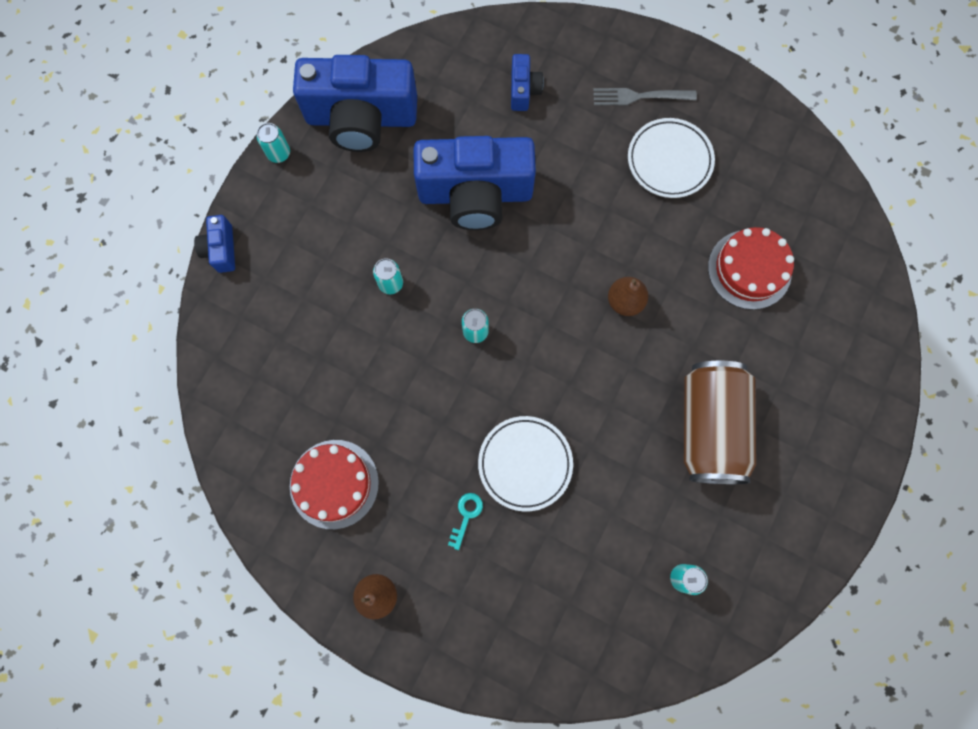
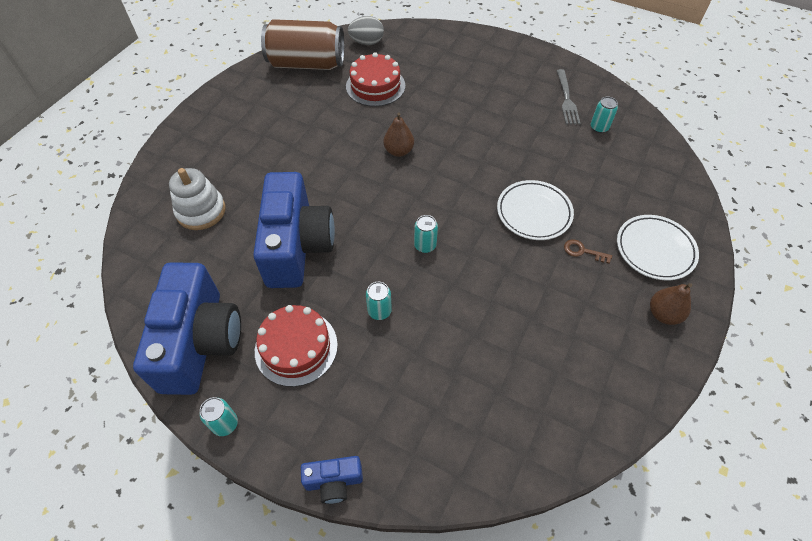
camera: 90 degrees left, 20 degrees down
red cake [290,440,379,529] -> red cake moved to [255,305,338,387]
turquoise key [448,493,483,550] -> brown key [564,239,612,264]
blue camera [511,54,544,111] -> white stacking toy [169,168,226,230]
grey fork [593,88,697,105] -> grey fork moved to [557,69,580,124]
white plate [628,118,715,198] -> white plate moved to [617,215,699,281]
brown can [684,361,756,484] -> brown can moved to [261,19,344,70]
none -> grey egg [348,16,384,45]

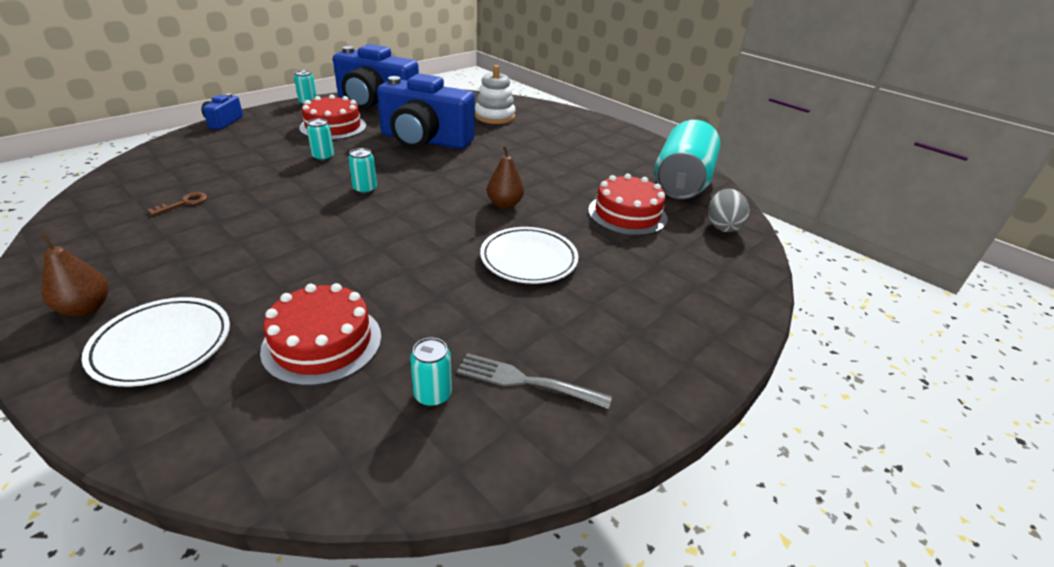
camera: 105 degrees right, 20 degrees down
brown can [261,19,344,70] -> turquoise can [654,120,721,199]
white plate [497,180,574,240] -> white plate moved to [480,227,579,284]
brown key [564,239,612,264] -> brown key moved to [147,192,207,216]
none -> red cake [260,283,381,386]

